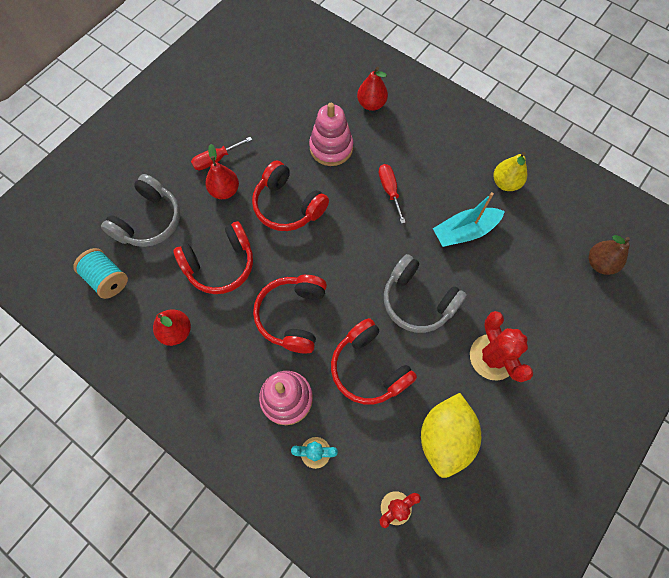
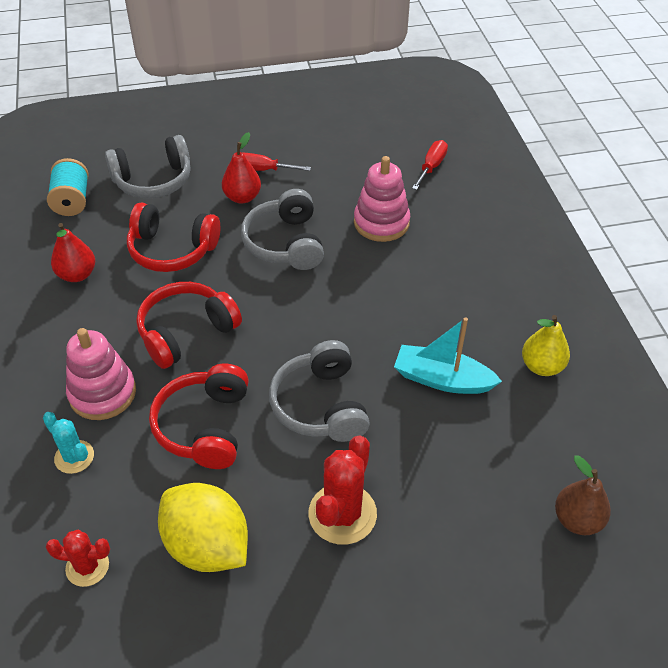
camera: 40 degrees right, 20 degrees down
red headphones [252,161,329,231] -> grey headphones [241,189,324,270]
red pear [357,67,388,111] -> none
red screwdriver [379,164,406,224] -> red screwdriver moved to [412,140,448,190]
yellow lemon [421,393,481,478] -> yellow lemon turned 75 degrees clockwise [158,483,248,572]

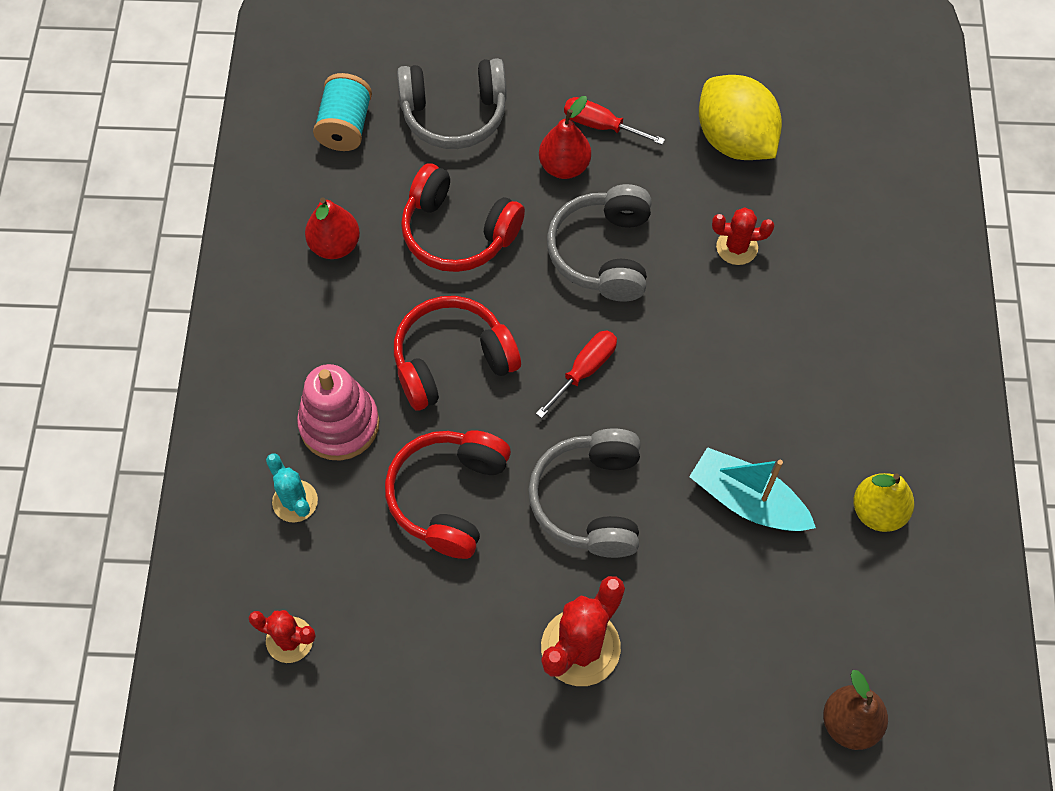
camera: 15 degrees right, 15 degrees up
yellow lemon [158,483,248,572] -> yellow lemon moved to [699,75,782,160]
pink stacking toy [354,156,410,242] -> red cactus [712,208,774,265]
red screwdriver [412,140,448,190] -> red screwdriver moved to [536,331,617,418]

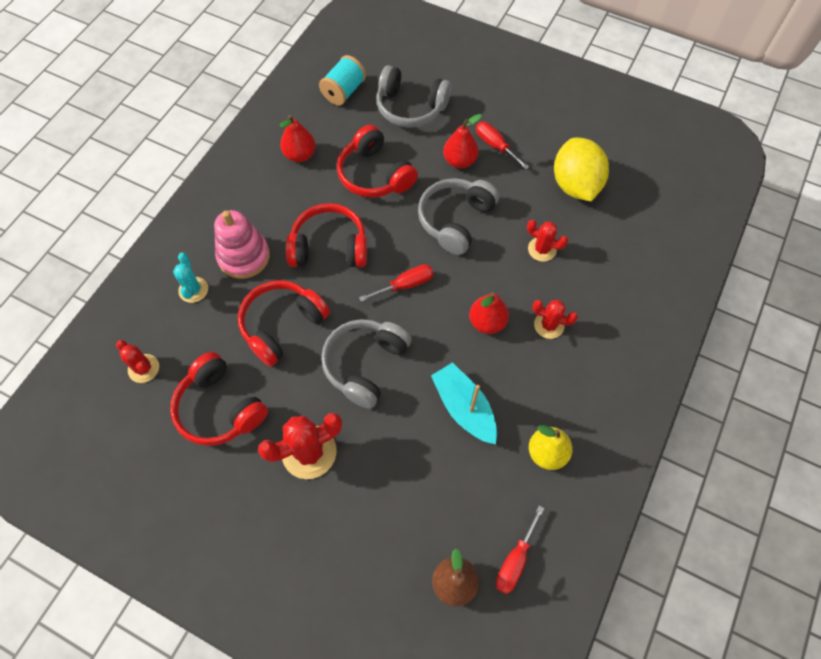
camera: 25 degrees right, 0 degrees up
none -> red headphones [170,352,268,446]
none -> red pear [469,292,509,334]
none -> red screwdriver [496,506,545,594]
none -> red cactus [532,300,578,339]

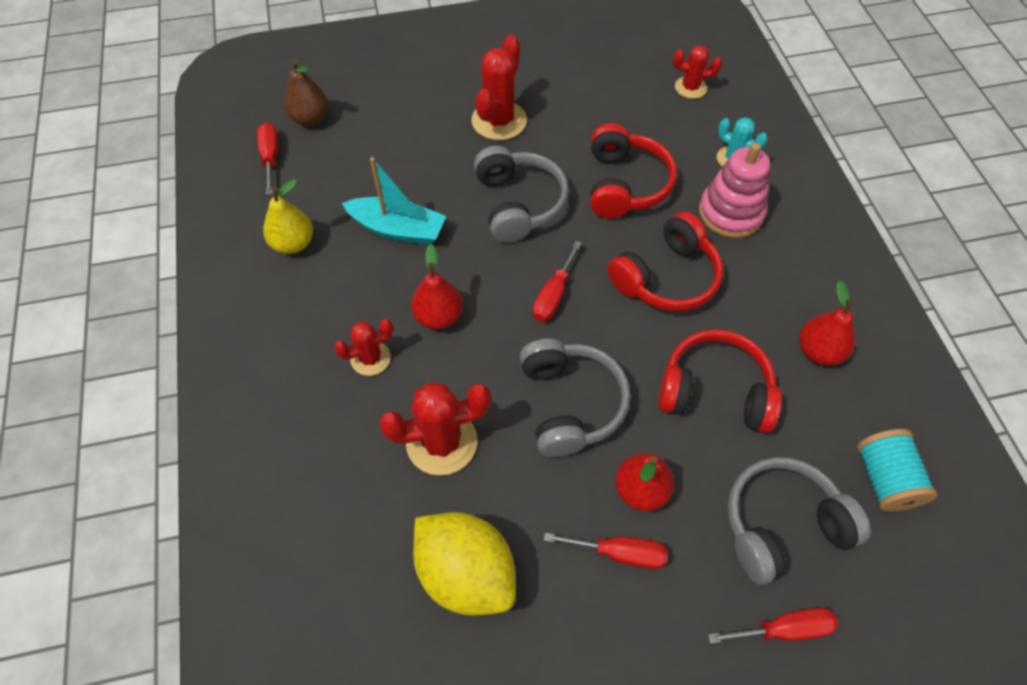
camera: 140 degrees right, 5 degrees down
red headphones [170,352,268,446] -> none
red cactus [527,220,568,262] -> red cactus [379,382,491,475], size x1.67
none -> red screwdriver [708,608,838,644]

